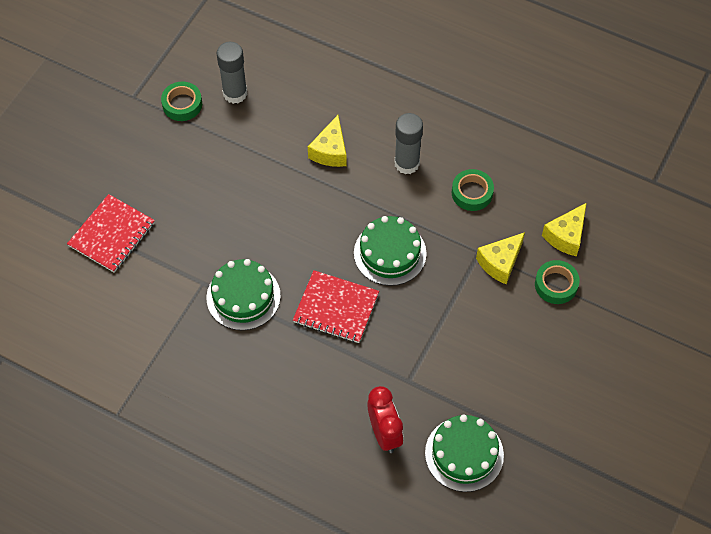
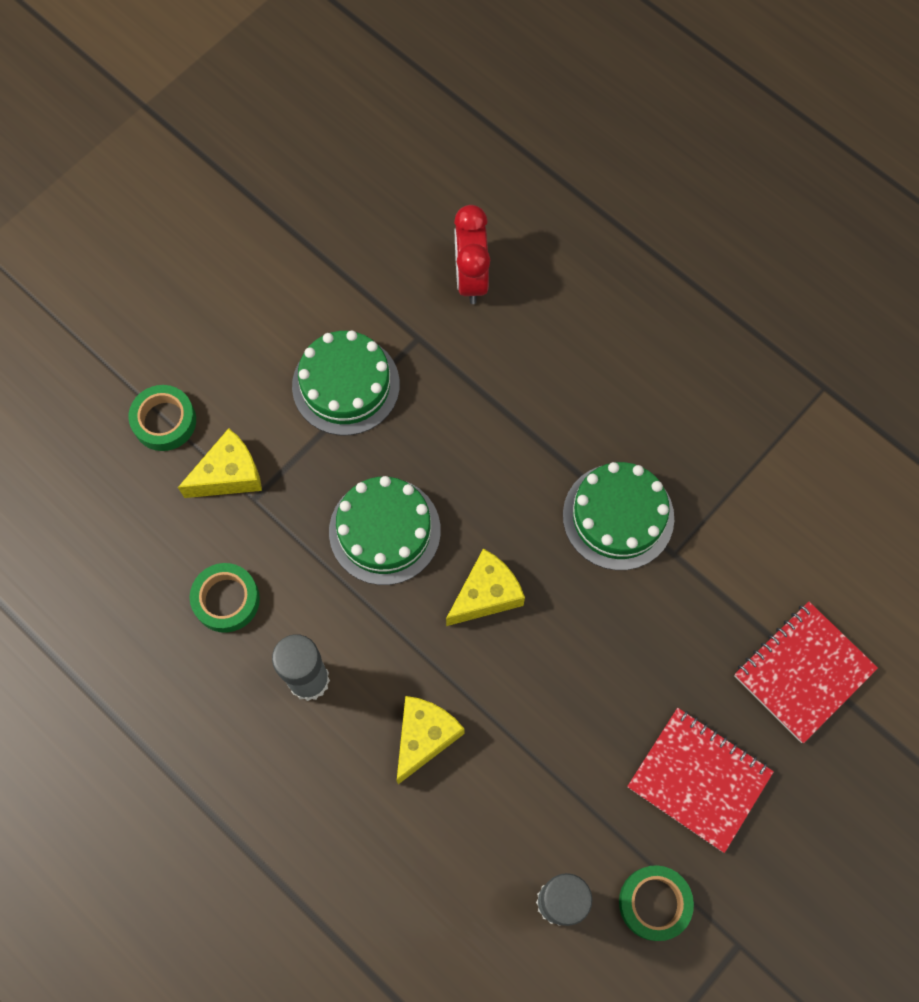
camera: 165 degrees left, 10 degrees up
red notebook [293,270,379,343] -> red notebook moved to [627,708,774,853]
green cake [425,415,504,492] -> green cake moved to [292,330,400,435]
yellow cheese [542,203,586,256] -> yellow cheese moved to [446,548,525,626]

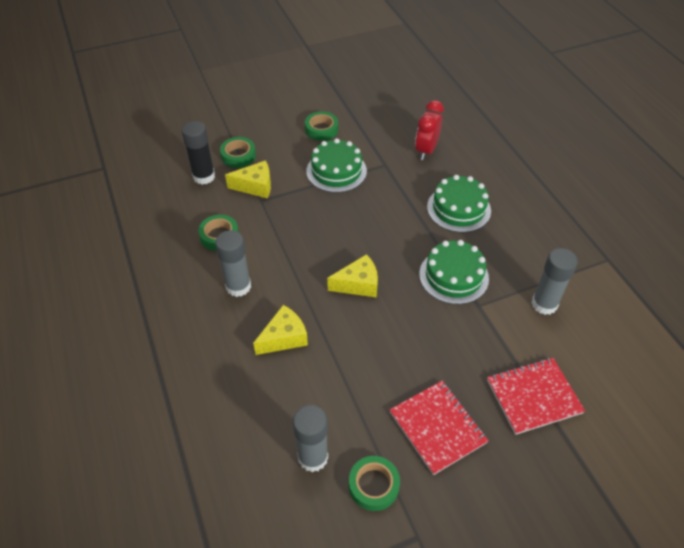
camera: 25 degrees right, 20 degrees down
green cake [329,476,441,585] -> green cake moved to [427,175,491,233]
none -> black glue stick [181,121,215,185]
none -> green tape [305,111,338,141]
none -> grey glue stick [531,248,578,315]

